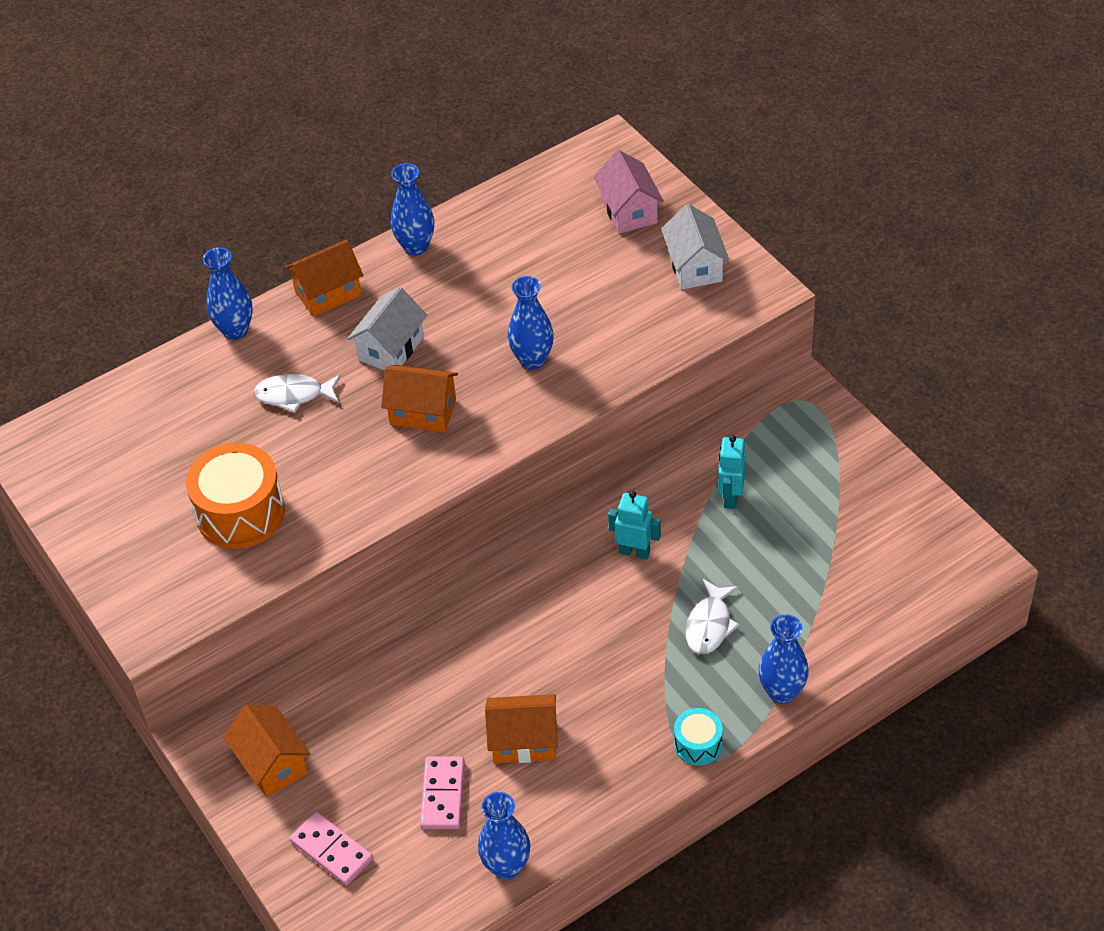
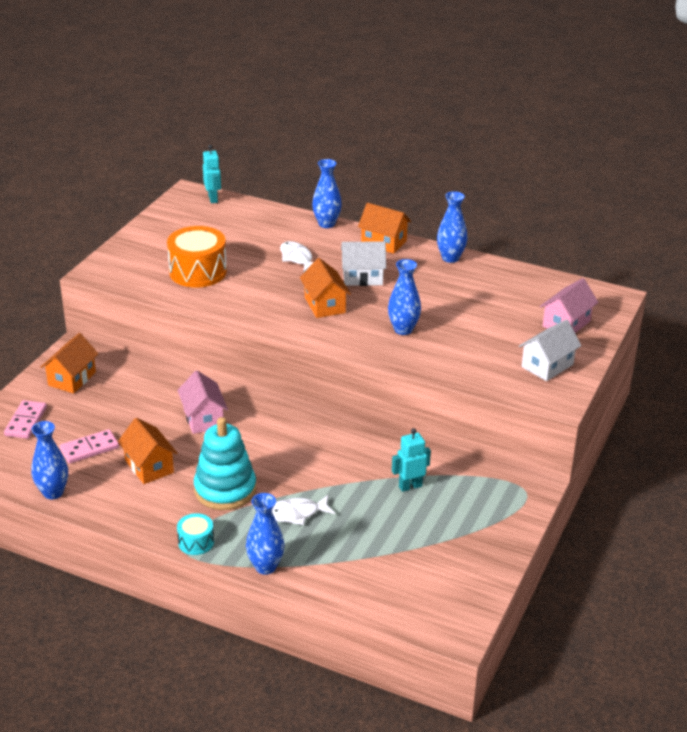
camera: 55 degrees right, 15 degrees down
turquoise robot [608,491,661,560] -> turquoise robot moved to [203,145,221,203]
none -> pink house [177,371,228,434]
none -> turquoise stacking toy [194,417,256,510]

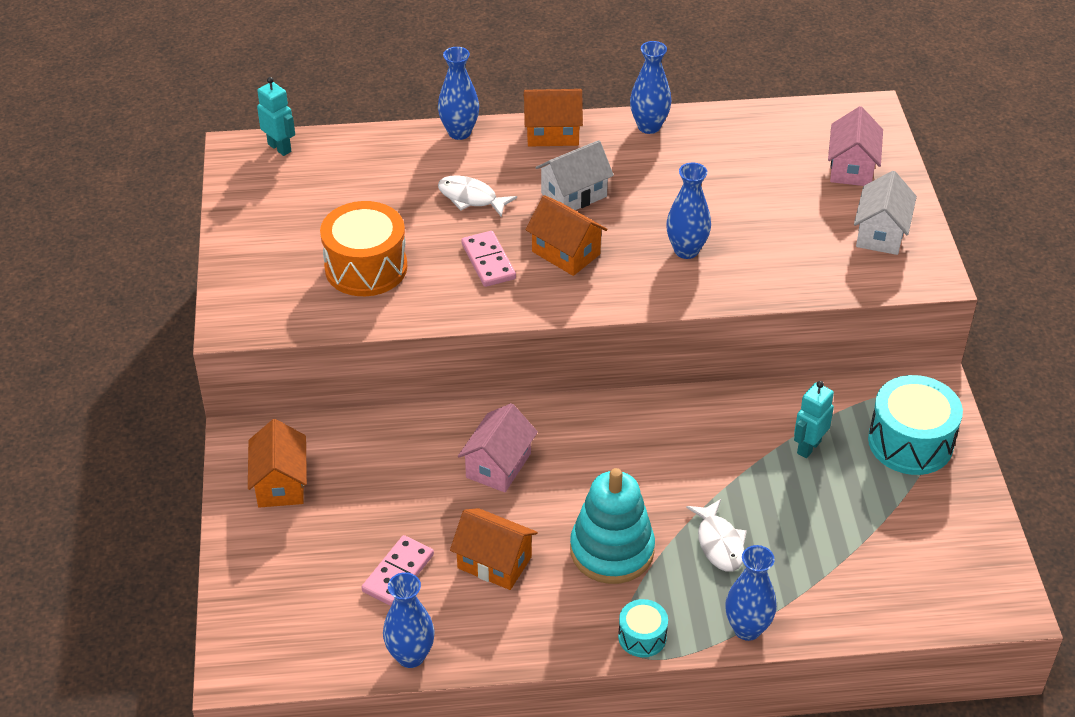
camera: 30 degrees left, 10 degrees up
pink domino [4,400,47,439] -> pink domino moved to [461,231,516,287]
pink house [177,371,228,434] -> pink house turned 75 degrees clockwise [458,403,538,493]
white fish [272,495,335,525] -> white fish turned 60 degrees counterclockwise [686,499,747,572]
none -> turquoise drum [868,375,963,475]

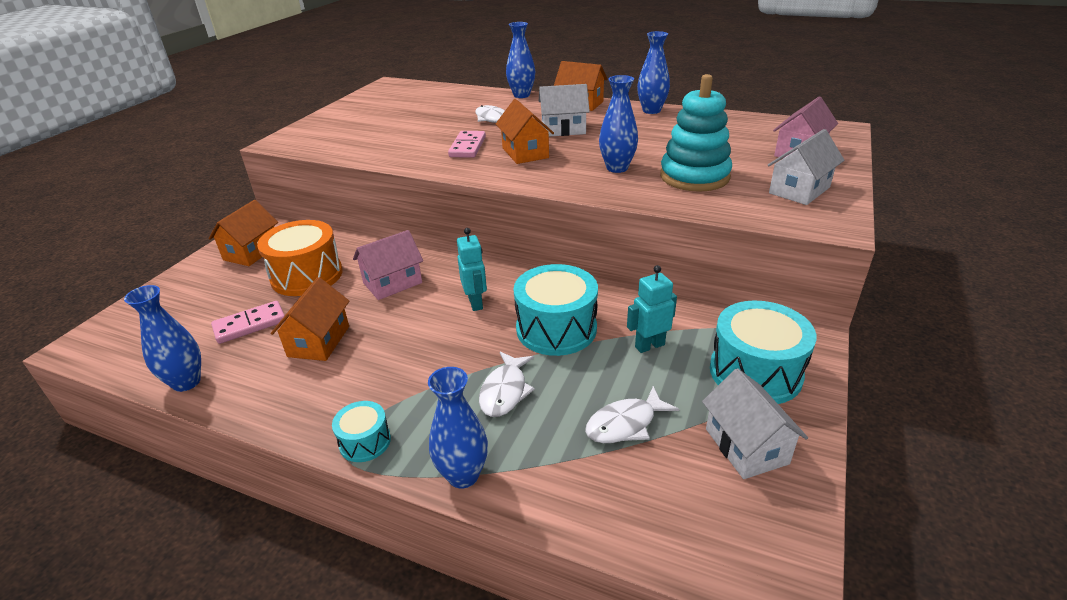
camera: 30 degrees right, 10 degrees down
turquoise robot [257,77,295,156] -> turquoise robot moved to [457,228,487,311]
orange drum [320,201,407,296] -> orange drum moved to [257,220,343,296]
orange house [450,508,538,590] -> orange house turned 45 degrees clockwise [270,277,349,361]
turquoise stacking toy [570,468,655,584] -> turquoise stacking toy moved to [660,74,732,192]
none -> turquoise drum [514,264,598,356]
none -> white fish [585,386,679,443]
none -> white house [702,368,808,479]

